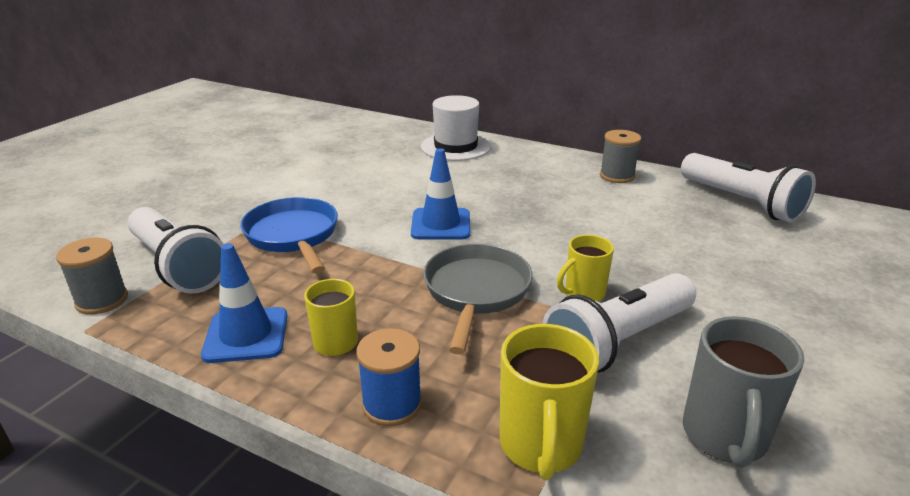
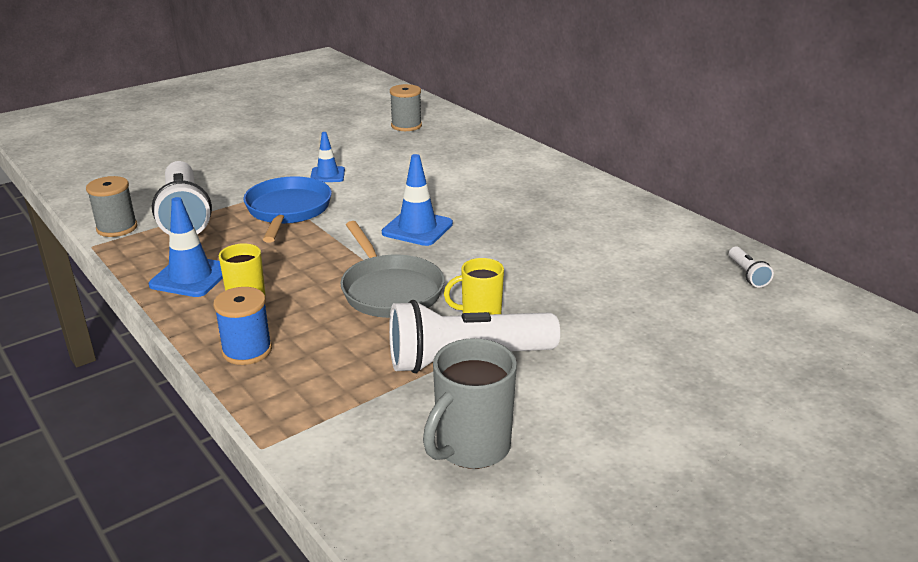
camera: 25 degrees right, 0 degrees up
white hat [421,95,491,161] -> none
grey pan [423,244,533,355] -> grey pan turned 120 degrees clockwise [340,221,444,318]
yellow mug [499,324,599,480] -> none
grey spool [600,130,641,183] -> grey spool moved to [390,84,422,131]
white flashlight [681,153,816,223] -> white flashlight [729,246,774,287], size x0.43
none -> blue traffic cone [310,132,345,182]

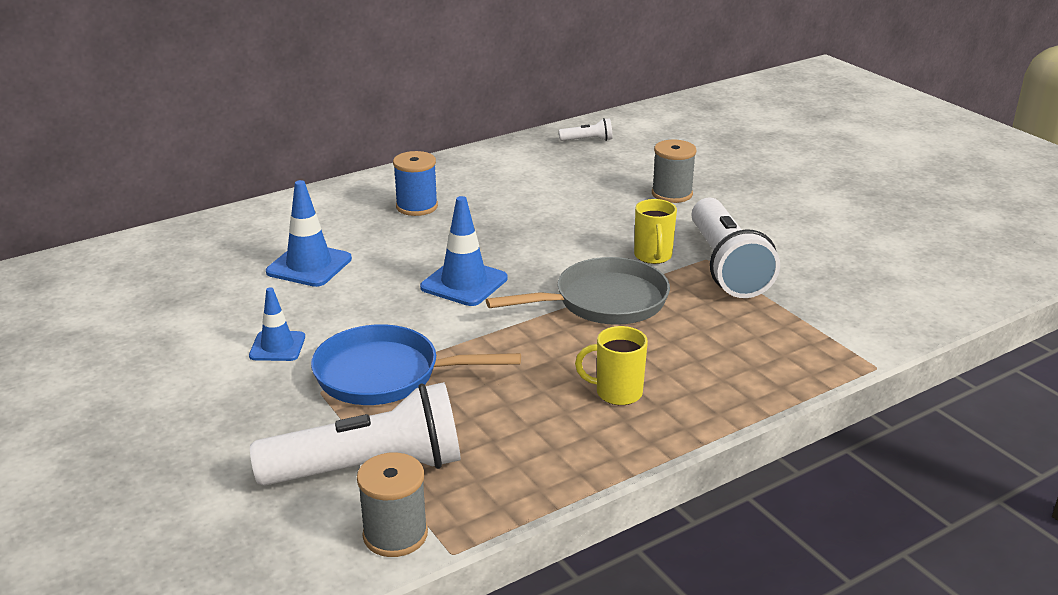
camera: 85 degrees left, 0 degrees up
blue traffic cone [149,197,223,297] -> blue traffic cone moved to [266,180,352,287]
blue spool [213,287,272,365] -> blue spool moved to [393,151,438,216]
grey spool [390,84,422,131] -> grey spool moved to [652,140,697,203]
grey mug [423,338,517,469] -> none

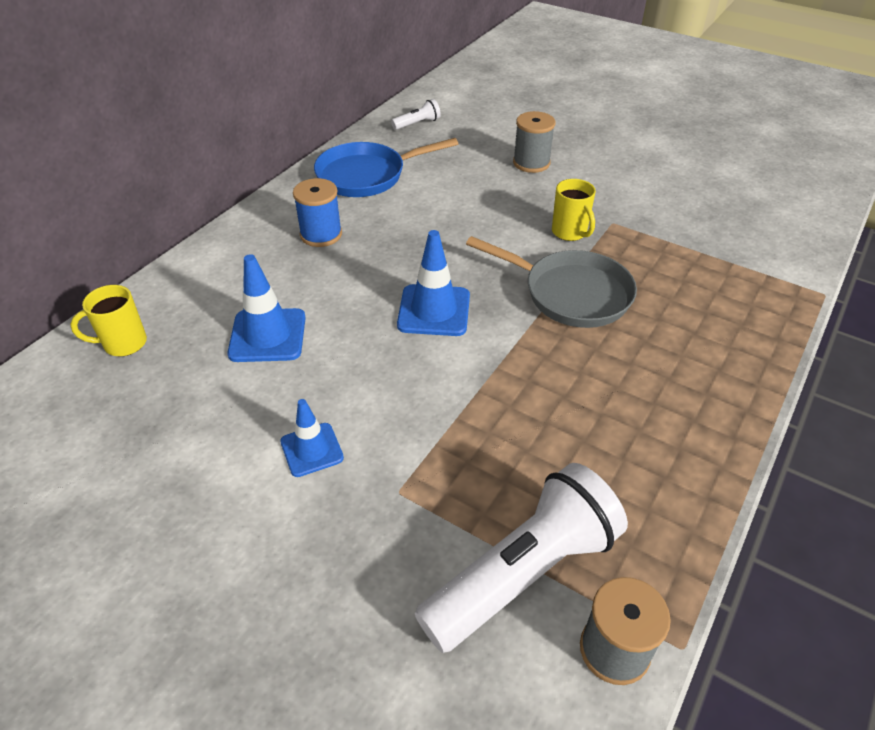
camera: 25 degrees left, 15 degrees up
blue pan [311,324,521,405] -> blue pan moved to [314,138,458,197]
grey pan [486,257,670,325] -> grey pan turned 75 degrees clockwise [466,236,637,328]
yellow mug [575,326,648,405] -> yellow mug moved to [71,285,147,357]
white flashlight [692,198,780,298] -> none

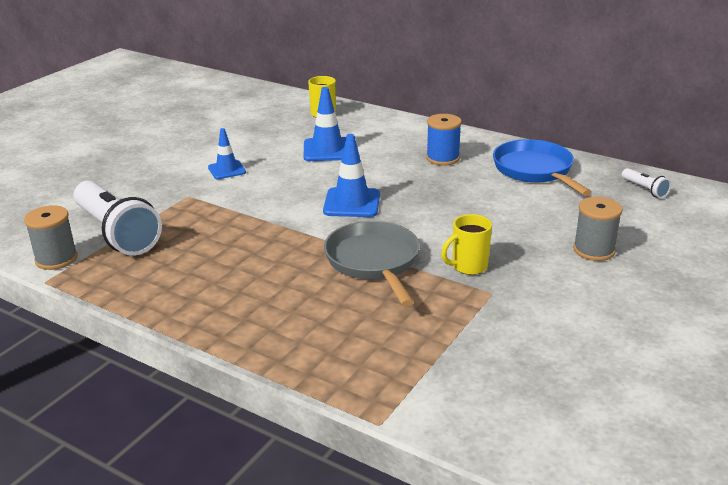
camera: 90 degrees right, 15 degrees down
grey pan [466,236,637,328] -> grey pan turned 135 degrees clockwise [324,221,420,306]

